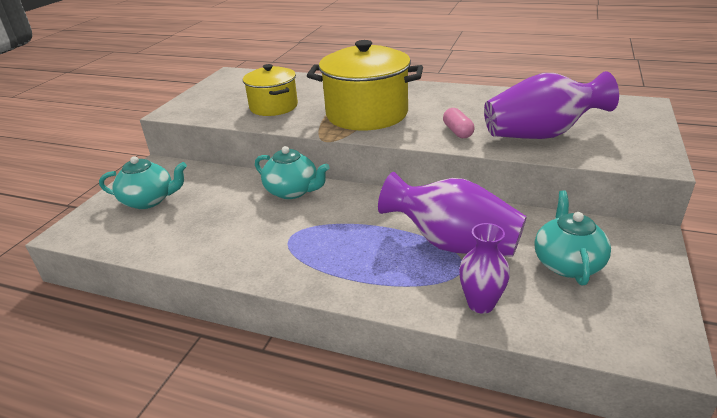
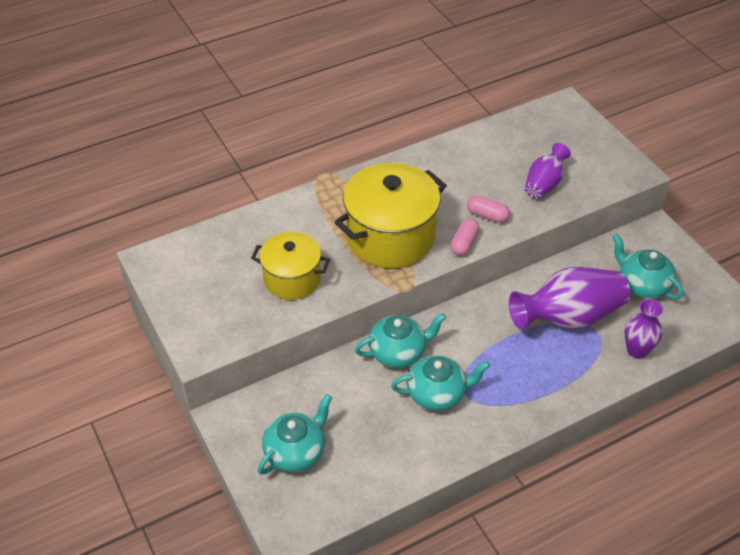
camera: 50 degrees left, 15 degrees up
purple vase [484,71,619,139] -> purple vase [525,143,571,199], size x0.57
none -> turquoise teapot [391,355,490,411]
none -> pink capsule [450,219,479,256]

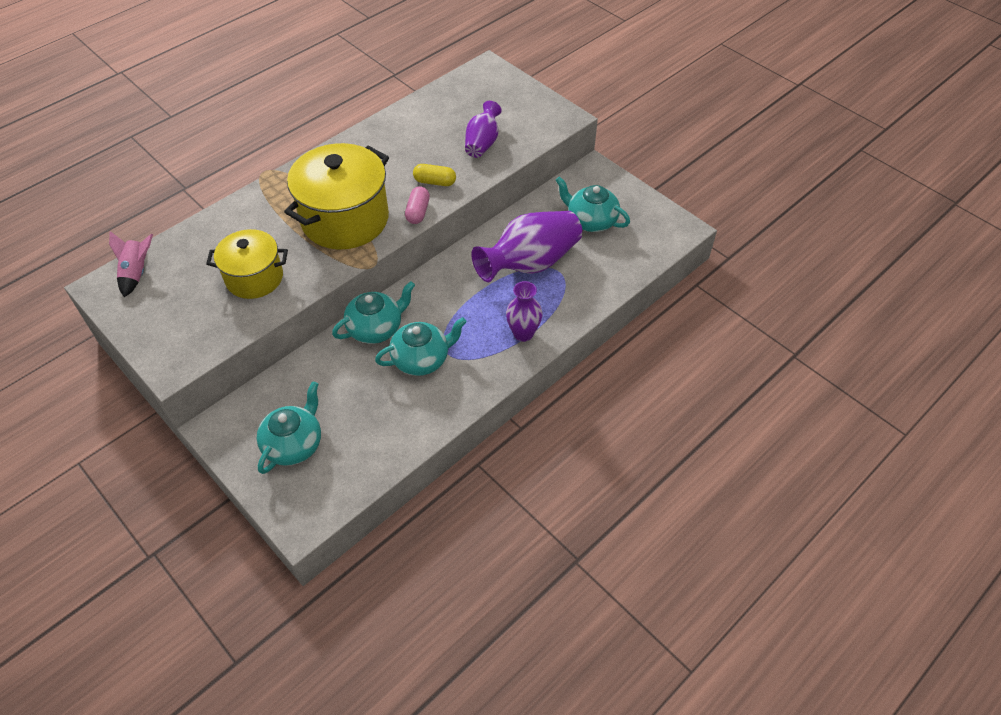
camera: 15 degrees left, 5 degrees up
pink capsule [467,195,510,223] -> yellow capsule [413,164,456,186]
purple vase [625,299,663,359] -> purple vase moved to [506,281,543,342]
none -> pink rocket [109,231,153,297]

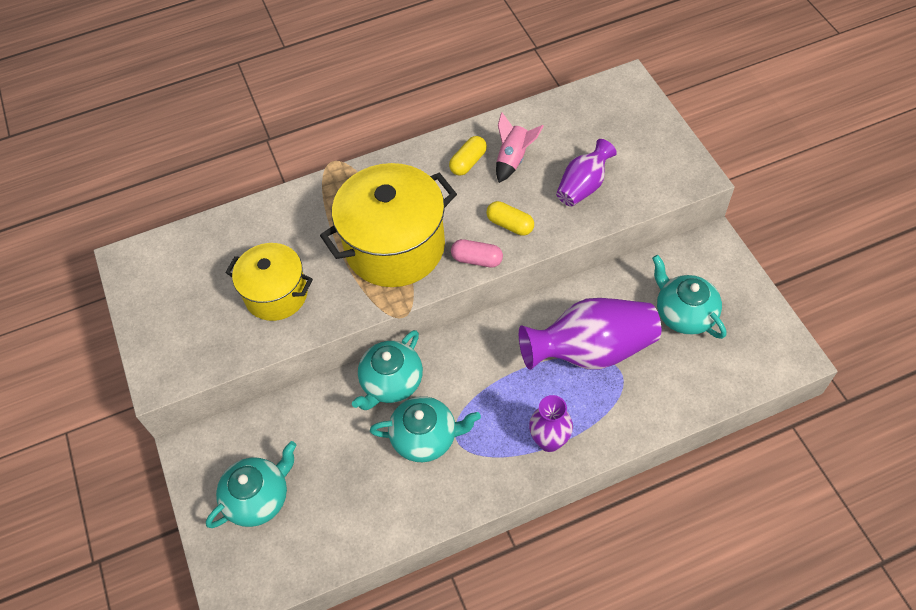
camera: 25 degrees right, 5 degrees up
pink rocket [109,231,153,297] -> pink rocket moved to [496,112,543,183]
turquoise teapot [332,281,415,344] -> turquoise teapot turned 135 degrees clockwise [352,330,423,410]
pink capsule [405,186,430,224] -> pink capsule turned 75 degrees clockwise [451,239,503,268]
none -> yellow capsule [449,136,487,176]

